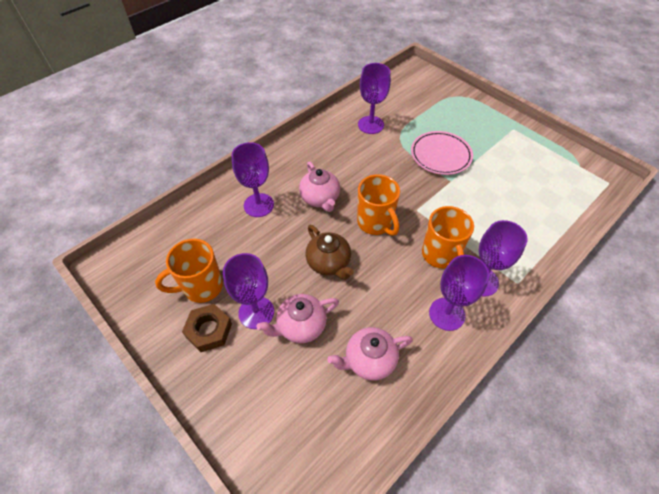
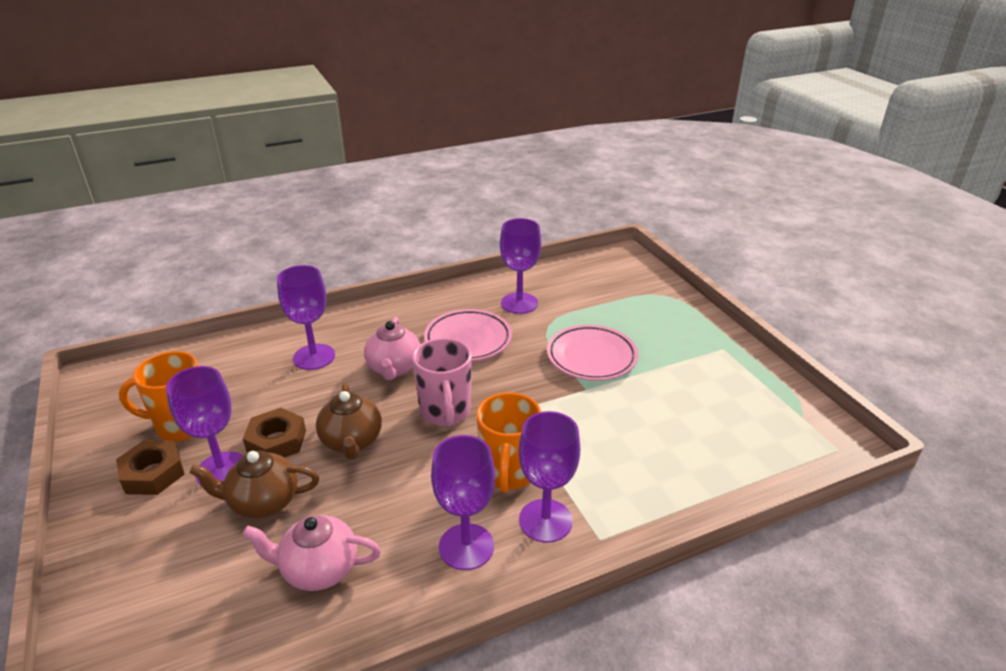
camera: 20 degrees right, 20 degrees down
pink teapot [257,294,339,343] -> brown teapot [189,451,319,518]
orange mug [357,174,400,236] -> pink mug [413,338,472,426]
none -> brown nut [243,408,306,458]
none -> pink plate [424,309,512,361]

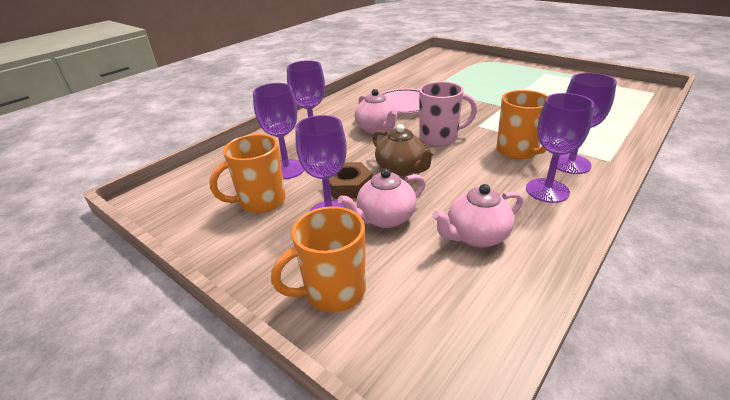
camera: 25 degrees left, 0 degrees up
brown nut [116,440,184,495] -> none
brown teapot [189,451,319,518] -> pink teapot [338,168,426,228]
pink mug [413,338,472,426] -> pink mug turned 60 degrees counterclockwise [419,81,477,146]
purple goblet [500,218,541,314] -> purple goblet moved to [253,83,304,179]
pink plate [547,325,638,381] -> none
none -> orange mug [271,206,366,312]

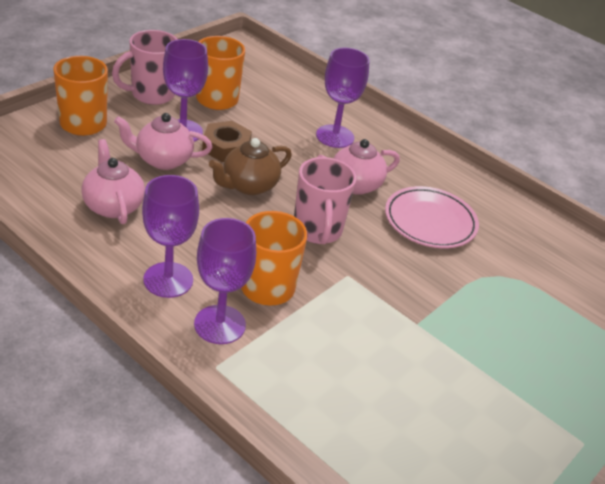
camera: 85 degrees right, 5 degrees up
purple goblet [253,83,304,179] -> none
pink teapot [338,168,426,228] -> pink teapot turned 60 degrees counterclockwise [114,113,212,170]
none -> pink mug [112,30,178,105]

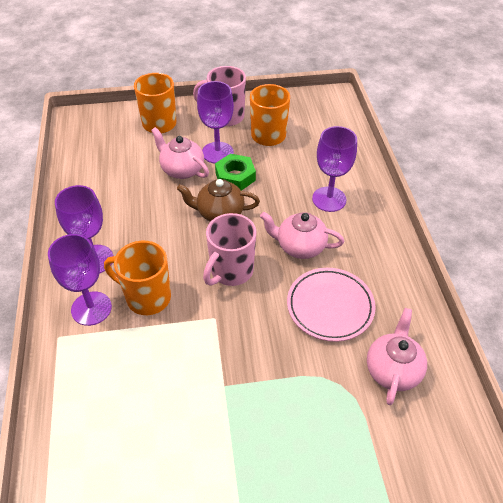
camera: 45 degrees right, 10 degrees up
pink teapot [81,139,145,224] -> pink teapot moved to [367,308,427,405]
brown nut [202,121,252,162] -> green nut [215,154,256,191]

